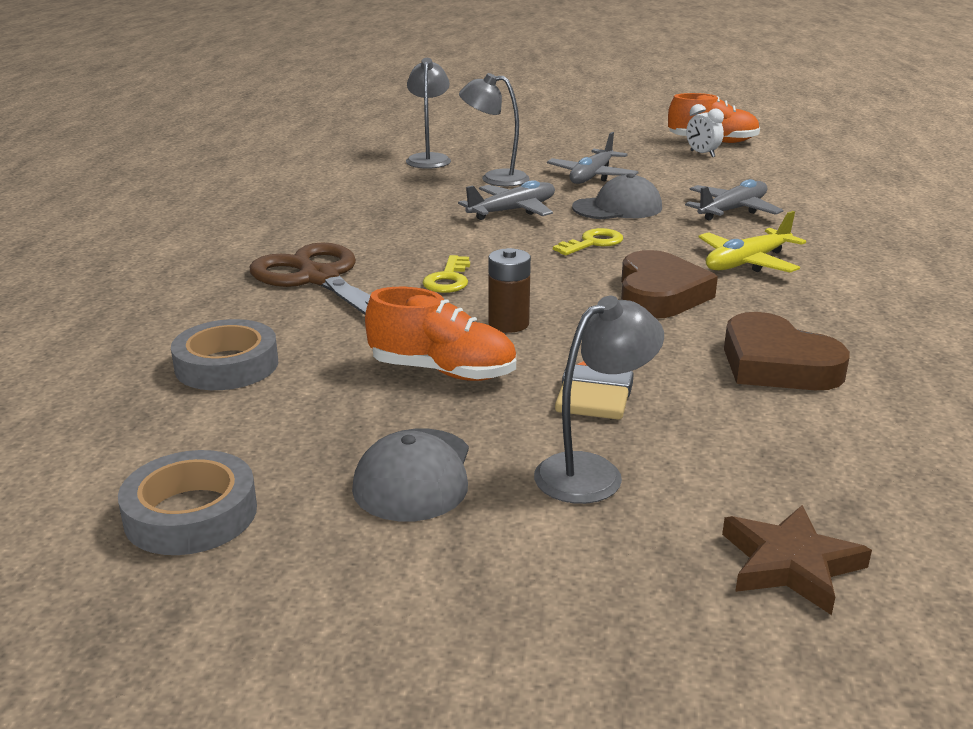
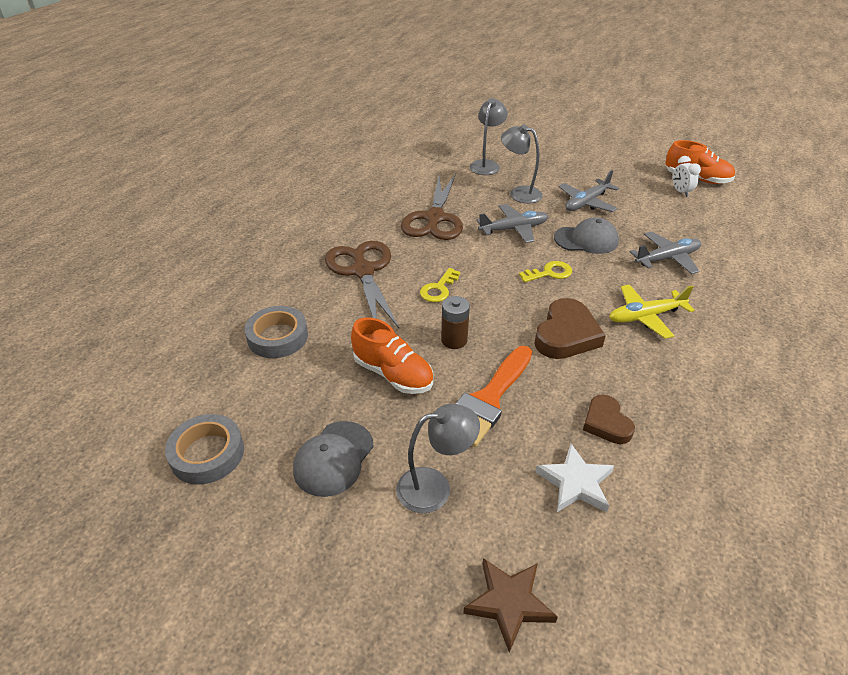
camera: 20 degrees right, 15 degrees up
brown heart [724,312,850,390] -> brown heart [583,395,635,444], size x0.63
none -> brown scissors [401,174,463,240]
none -> white star [536,444,614,512]

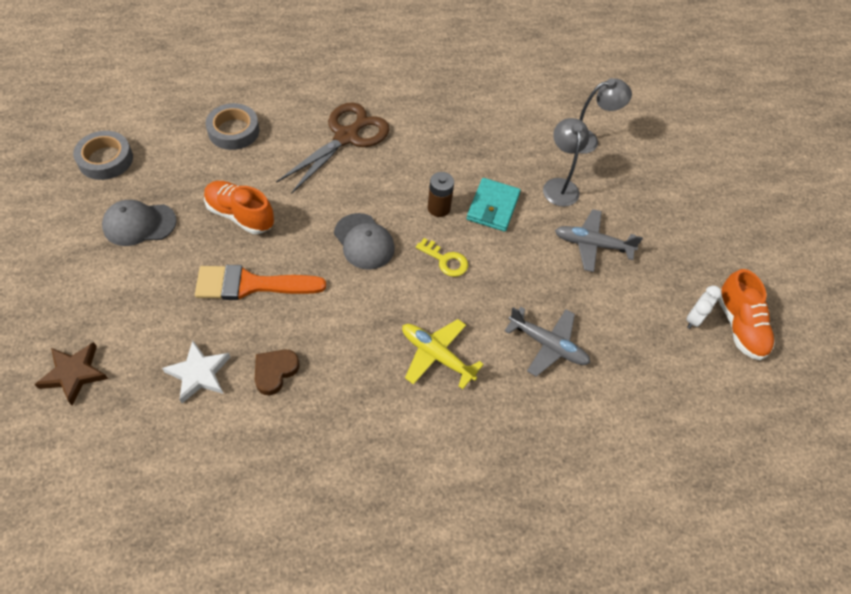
camera: 50 degrees right, 15 degrees up
orange shoe [351,317,433,394] -> orange shoe turned 120 degrees clockwise [204,181,274,234]
grey lamp [396,404,480,513] -> none
brown scissors [401,174,463,240] -> none
yellow key [420,268,460,302] -> none
brown battery [441,296,470,349] -> brown battery moved to [428,172,454,217]
grey plane [476,204,548,243] -> turquoise wallet [467,178,521,232]
brown heart [534,298,606,359] -> none
grey cap [554,217,619,254] -> grey cap moved to [334,213,395,270]

